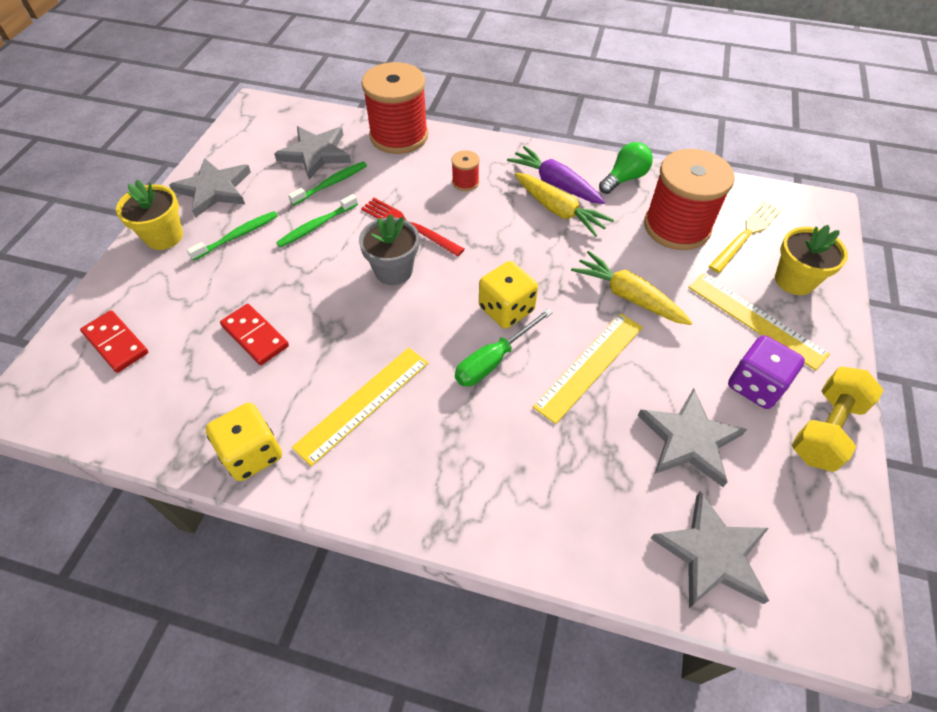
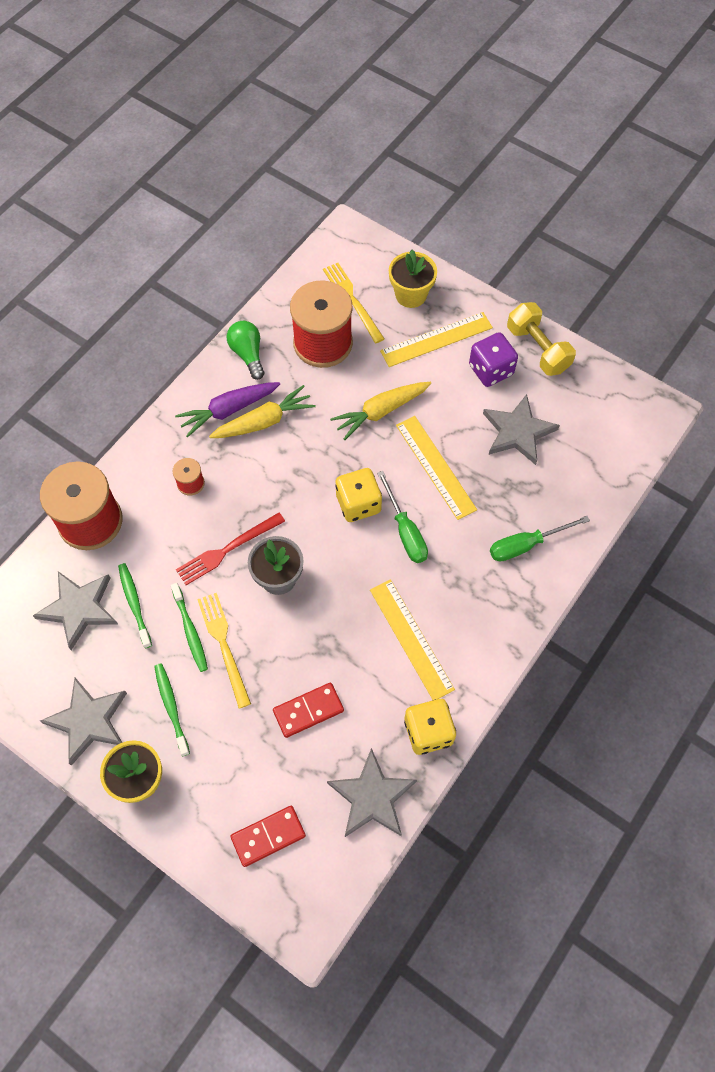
camera: 70 degrees left, 10 degrees up
grey star [651,491,769,608] -> grey star moved to [327,748,417,837]
none -> yellow fork [197,593,251,708]
none -> green screwdriver [490,516,590,562]

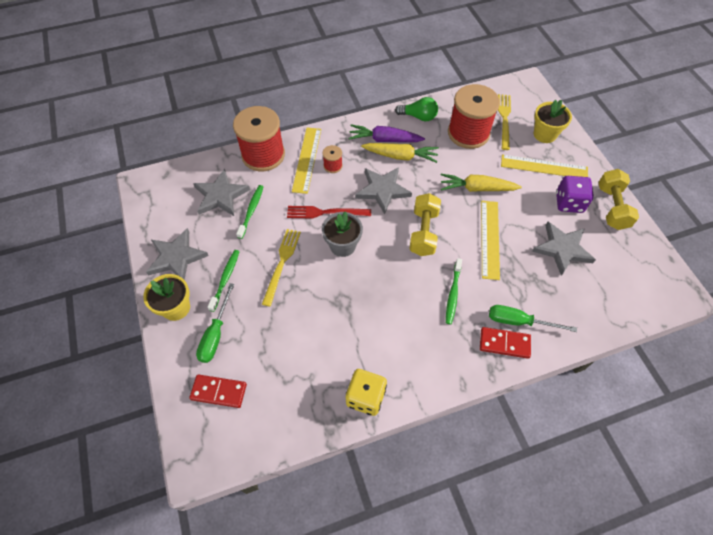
camera: 35 degrees right, 5 degrees down
green toothbrush [171,583,208,672] -> green toothbrush moved to [446,258,462,324]
green light bulb [227,321,264,380] -> green light bulb turned 90 degrees clockwise [395,97,438,121]
red domino [273,683,344,738] -> red domino moved to [480,327,531,359]
grey star [327,748,417,837] -> grey star moved to [355,167,412,214]
yellow dice [335,468,382,522] -> yellow dumbbell [409,193,441,256]
yellow ruler [370,579,455,700] -> yellow ruler moved to [292,128,321,194]
green screwdriver [377,471,428,563] -> green screwdriver moved to [196,283,235,363]

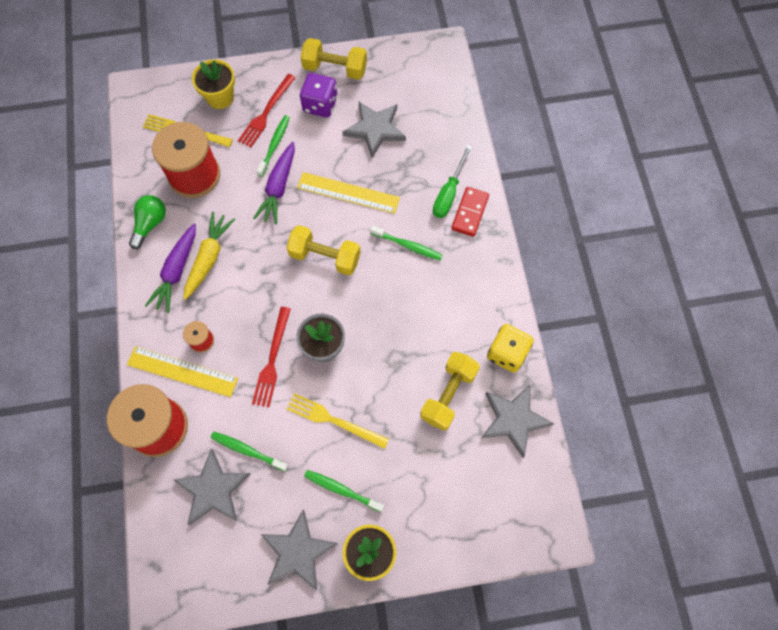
camera: 80 degrees left, 10 degrees up
red domino [189,374,247,408] -> none
green screwdriver [196,283,235,363] -> none
grey star [355,167,412,214] -> grey star moved to [481,385,554,458]
yellow carrot [441,174,522,192] -> purple carrot [253,142,295,224]
yellow ruler [501,155,588,177] -> red fork [238,74,296,148]
none -> green toothbrush [256,115,290,177]
none -> yellow dumbbell [420,352,480,431]

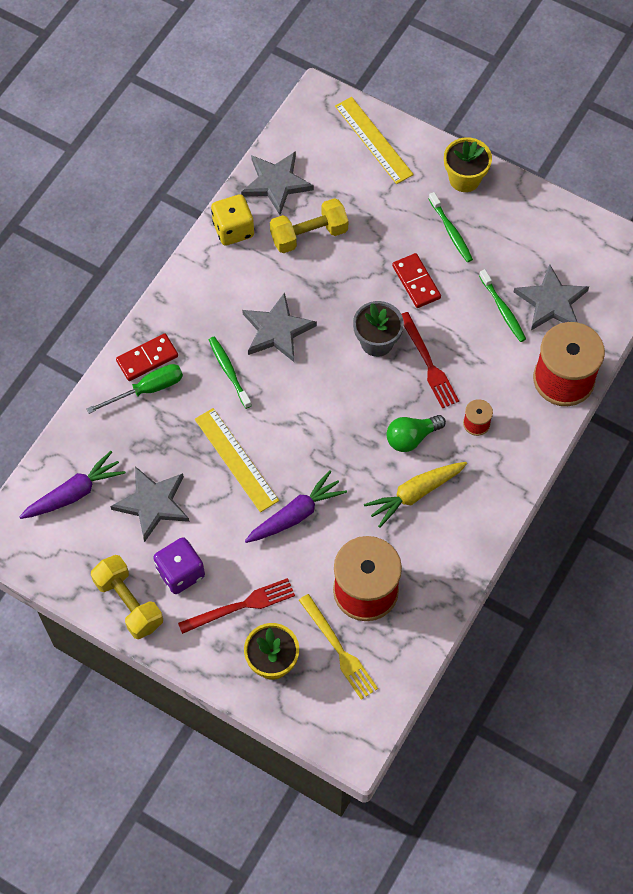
camera: 140 degrees left, 5 degrees down
yellow ruler [127,346,238,397] -> yellow ruler moved to [335,97,414,184]
green light bulb [129,195,166,249] -> green light bulb moved to [386,415,446,452]
purple carrot [145,224,196,313] -> purple carrot moved to [19,451,126,519]
red fork [252,307,291,407] -> red fork turned 105 degrees clockwise [402,312,459,408]
green toothbrush [256,115,290,177] -> none
grey star [261,510,338,590] -> grey star moved to [242,292,317,362]
yellow dumbbell [286,225,361,275] -> none
yellow fork [287,393,389,449] -> red domino [392,253,441,308]

